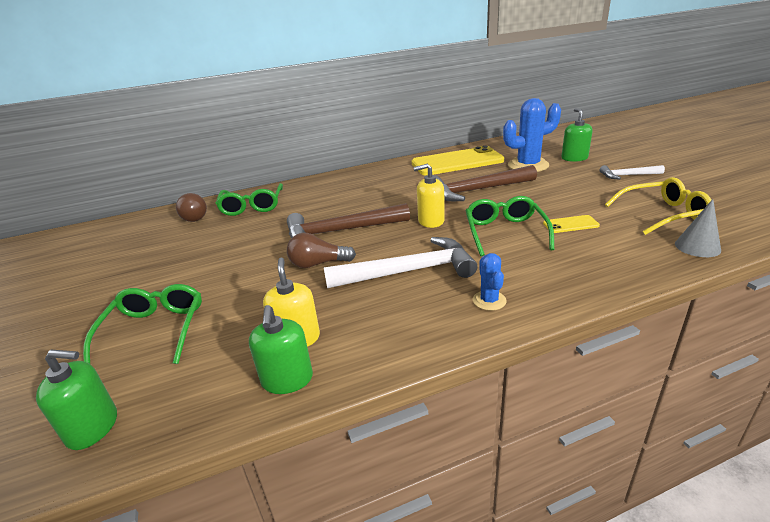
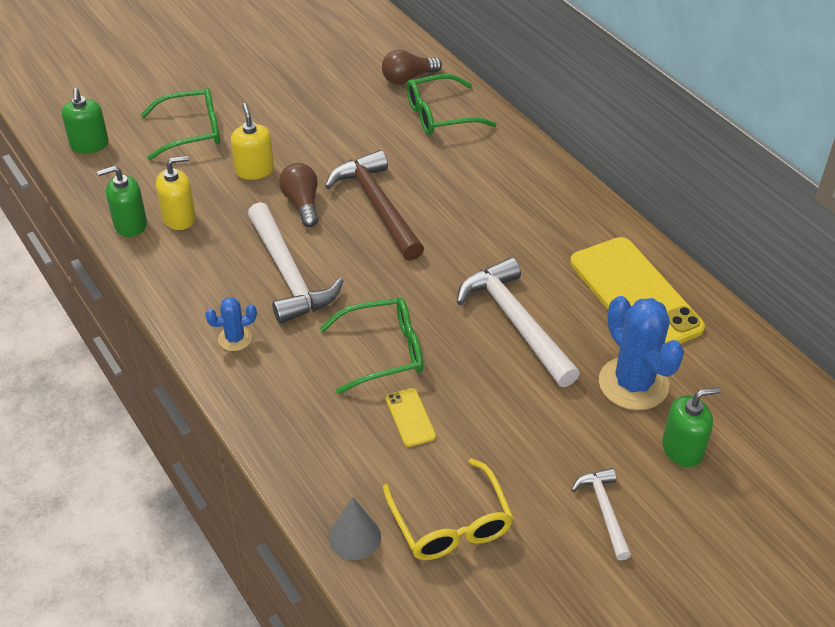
camera: 75 degrees right, 15 degrees up
yellow soap dispenser [413,164,445,228] -> yellow soap dispenser moved to [231,103,274,180]
brown hammer [435,165,537,201] -> white hammer [457,257,580,387]

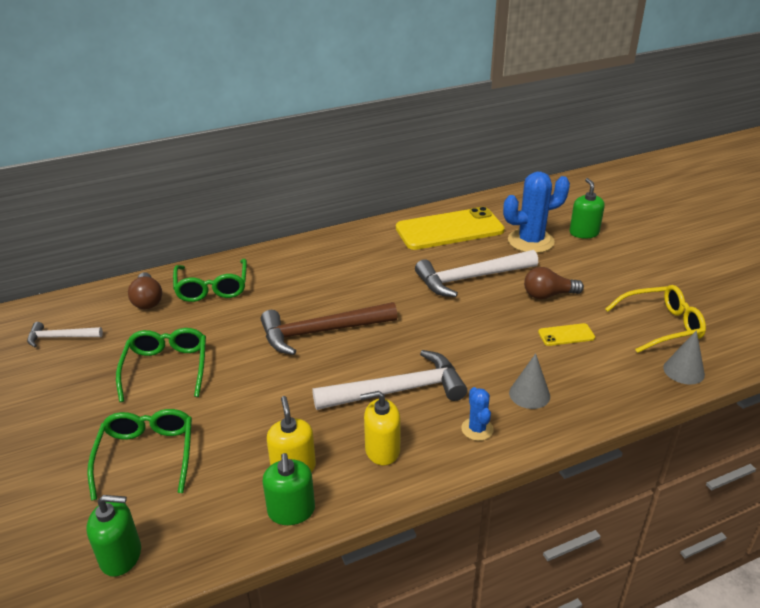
camera: 80 degrees left, 10 degrees down
yellow soap dispenser [231,103,274,180] -> yellow soap dispenser moved to [360,391,401,465]
brown light bulb [279,163,318,227] -> brown light bulb moved to [524,267,584,299]
green glasses [319,298,423,394] -> green glasses moved to [116,328,206,402]
white hammer [572,468,631,560] -> white hammer moved to [27,322,103,347]
none -> grey cone [509,353,550,409]

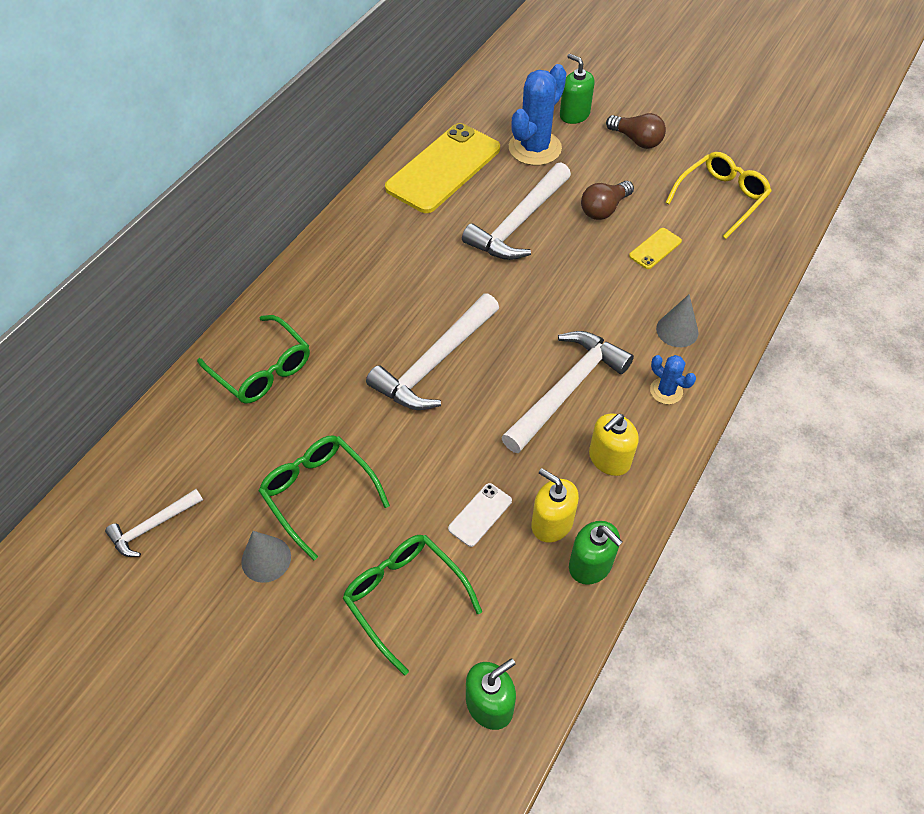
camera: 35 degrees left, 20 degrees up
brown light bulb [128,272,162,309] -> brown light bulb moved to [606,113,666,149]
brown hammer [261,302,398,355] -> white hammer [366,294,499,410]
grey cone [663,330,705,385] -> grey cone moved to [241,531,291,583]
none -> white phone [448,483,512,547]

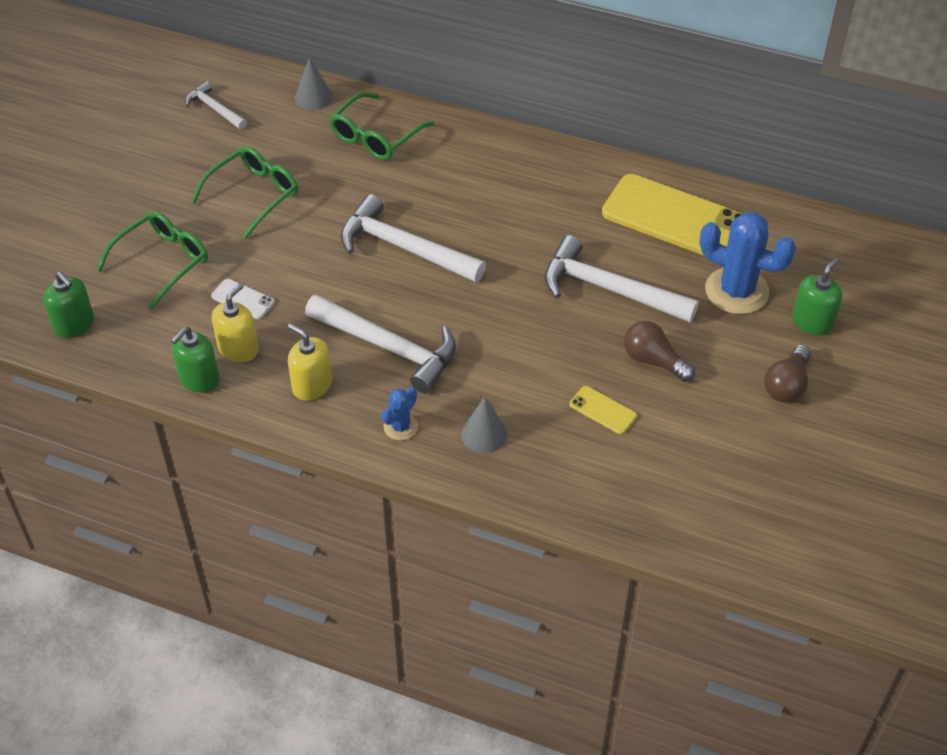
camera: 80 degrees right, 5 degrees down
grey cone [241,531,291,583] -> grey cone moved to [295,57,333,110]
yellow glasses [665,152,772,239] -> none

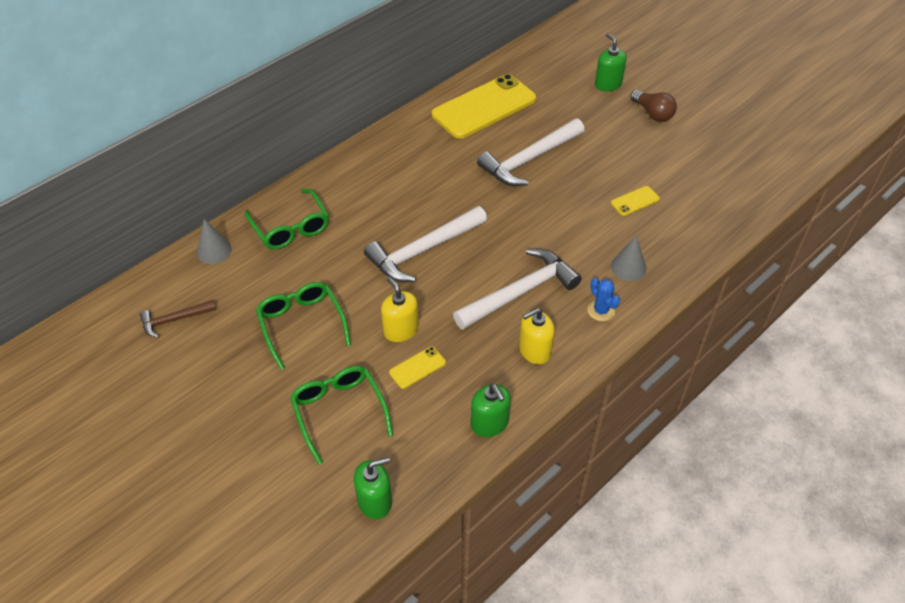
camera: 65 degrees left, 0 degrees up
white hammer [185,81,247,130] -> brown hammer [140,300,216,338]
white phone [211,279,275,319] -> yellow phone [389,346,446,389]
yellow soap dispenser [212,283,259,362] -> yellow soap dispenser moved to [381,277,419,342]
brown light bulb [624,321,695,382] -> none
blue cactus [700,212,796,314] -> none

